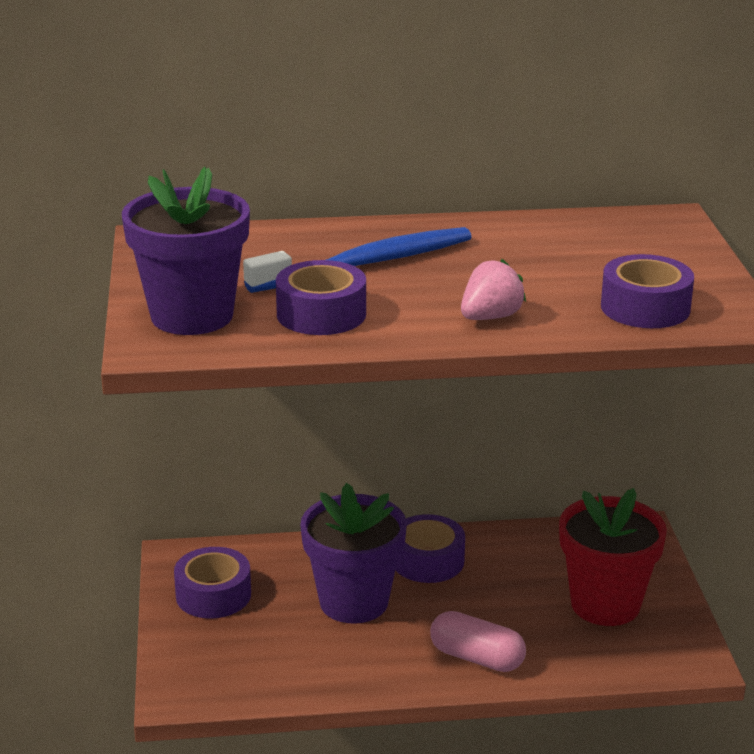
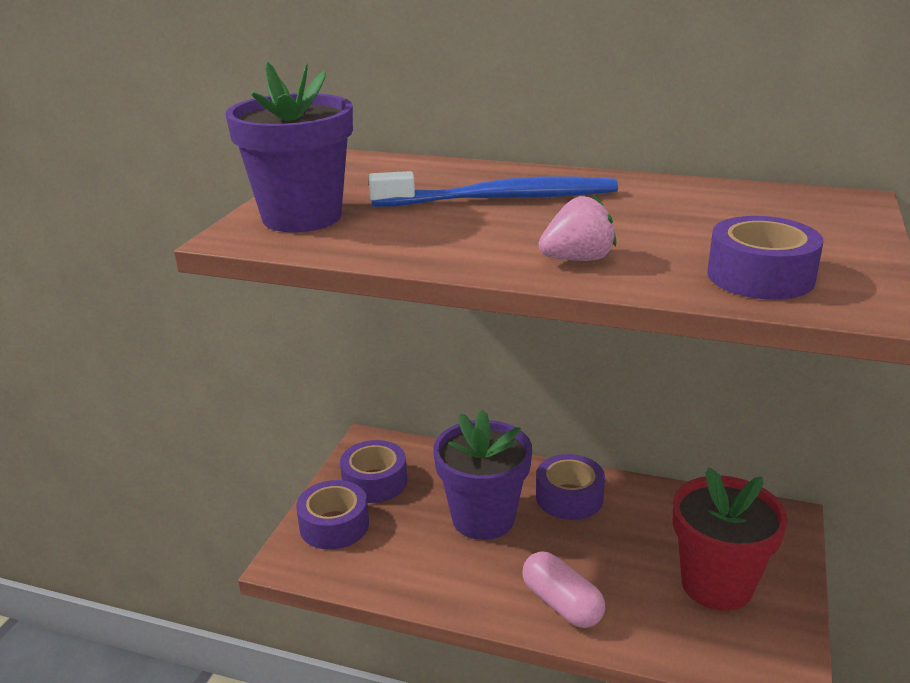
camera: 25 degrees right, 0 degrees up
purple tape [276,260,366,335] -> purple tape moved to [296,480,369,550]

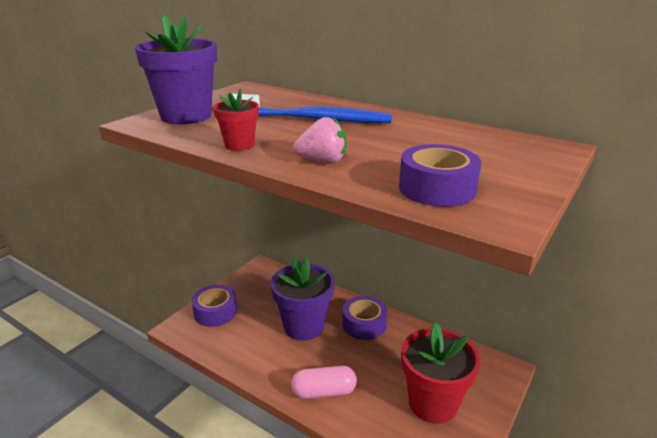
camera: 15 degrees right, 0 degrees up
purple tape [340,440,407,503] -> none
pink capsule [522,552,605,628] -> pink capsule turned 75 degrees counterclockwise [291,366,357,399]
none -> red flower pot [213,89,259,151]

